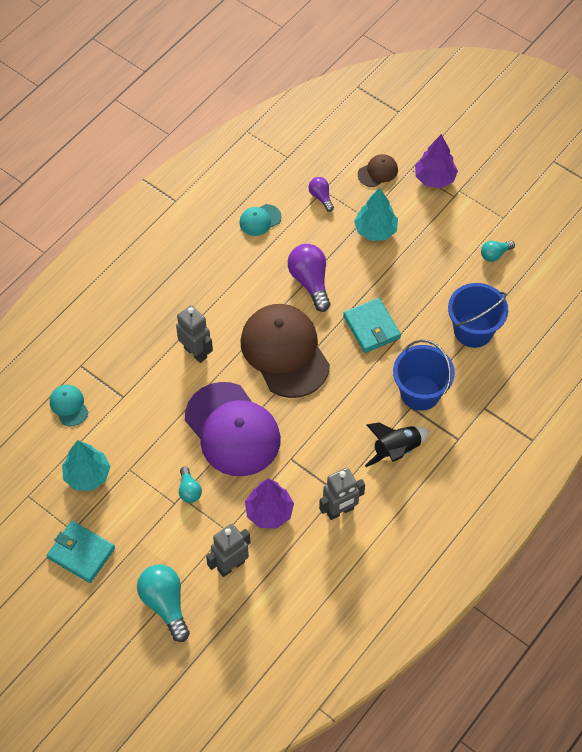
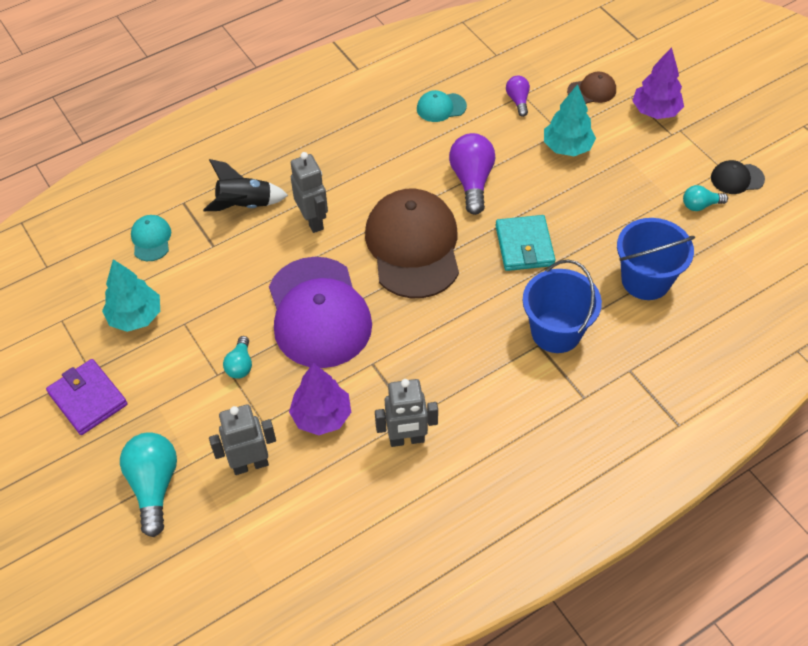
camera: 20 degrees right, 5 degrees down
turquoise wallet [47,521,115,583] -> purple wallet [46,359,128,435]
black rocket [365,422,429,467] -> black rocket moved to [203,159,288,211]
none -> black cap [711,160,765,194]

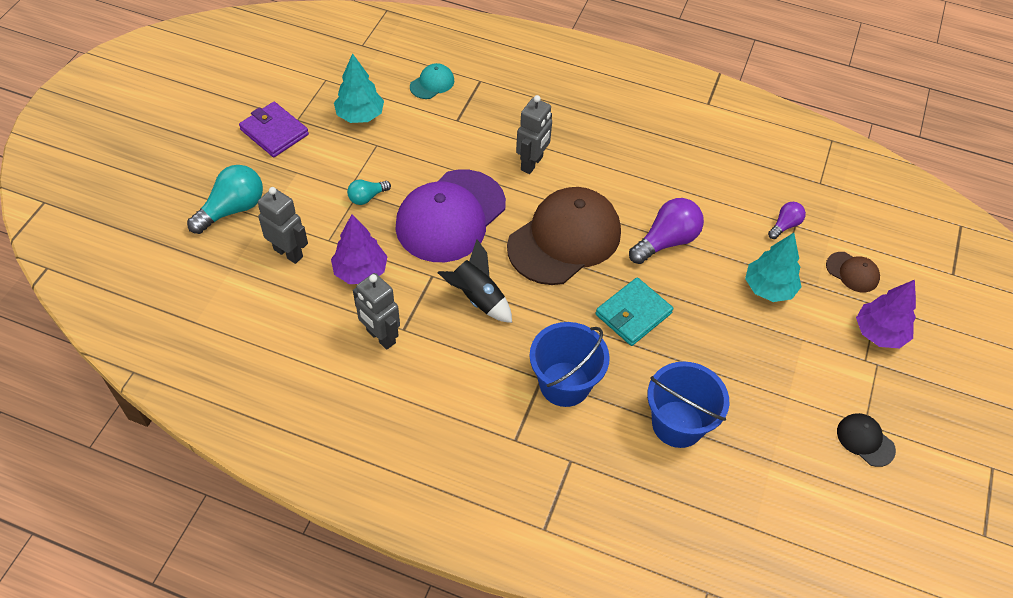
camera: 50 degrees right, 0 degrees up
purple wallet [46,359,128,435] -> purple wallet turned 60 degrees counterclockwise [239,102,309,157]
black rocket [203,159,288,211] -> black rocket moved to [438,239,512,323]
turquoise cap [417,90,467,122] -> none
turquoise light bulb [683,185,728,211] -> none

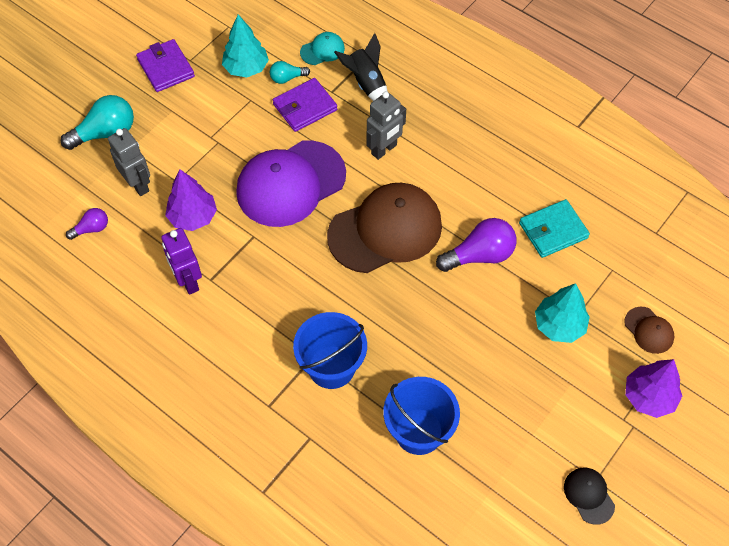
camera: 20 degrees right, 5 degrees up
turquoise light bulb [347,180,391,205] -> turquoise light bulb moved to [270,61,310,84]
grey robot [353,273,400,350] -> purple robot [161,228,202,295]
black rocket [438,239,512,323] -> black rocket moved to [334,33,388,101]
turquoise wallet [595,277,673,346] -> turquoise wallet moved to [519,199,590,258]
purple light bulb [768,202,806,239] -> purple light bulb moved to [66,208,108,240]
none -> purple wallet [273,78,337,132]

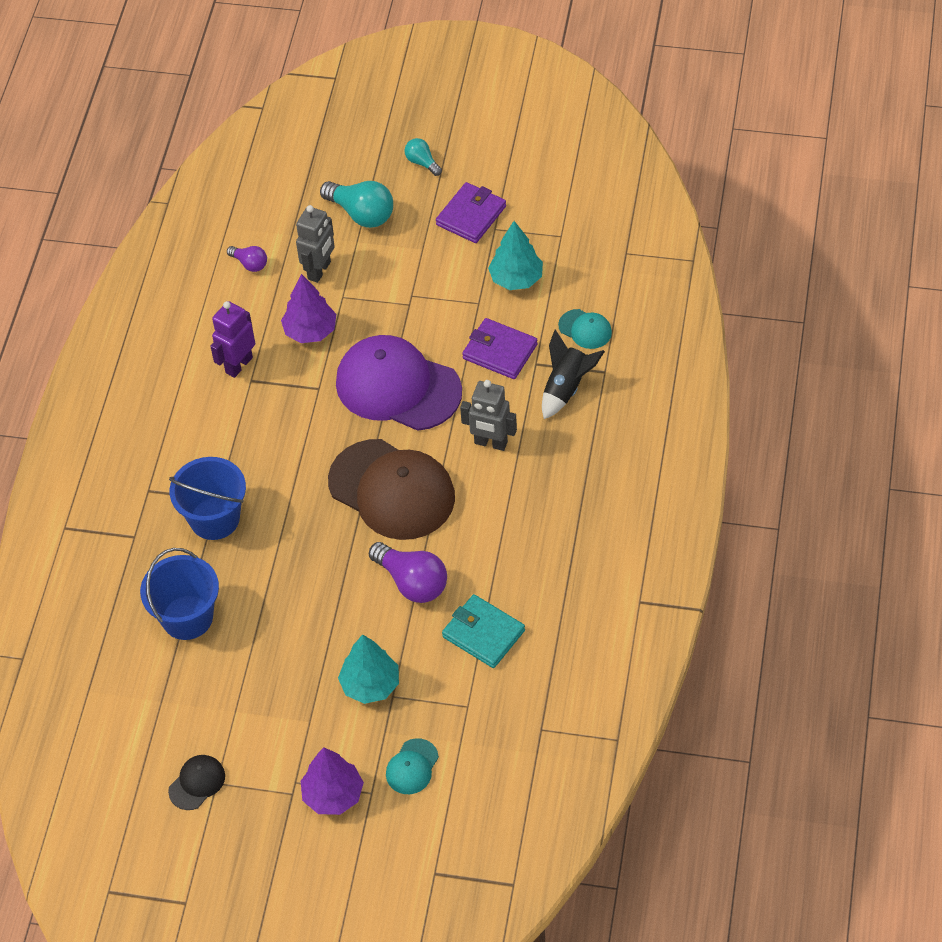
camera: 65 degrees right, 5 degrees down
turquoise light bulb [270,61,310,84] -> turquoise light bulb moved to [405,138,442,176]
brown cap [624,307,675,354] -> turquoise cap [386,738,439,794]

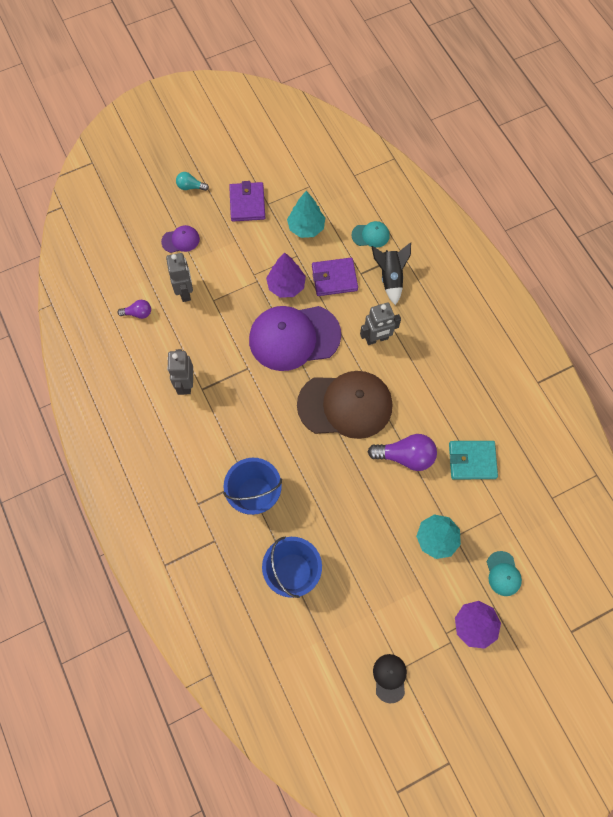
camera: 40 degrees left, 15 degrees up
purple robot [210,301,255,378] -> grey robot [167,349,193,395]
purple tree [281,274,336,343] -> purple tree moved to [266,253,306,298]
turquoise light bulb [320,181,393,228] -> purple cap [161,225,200,253]

